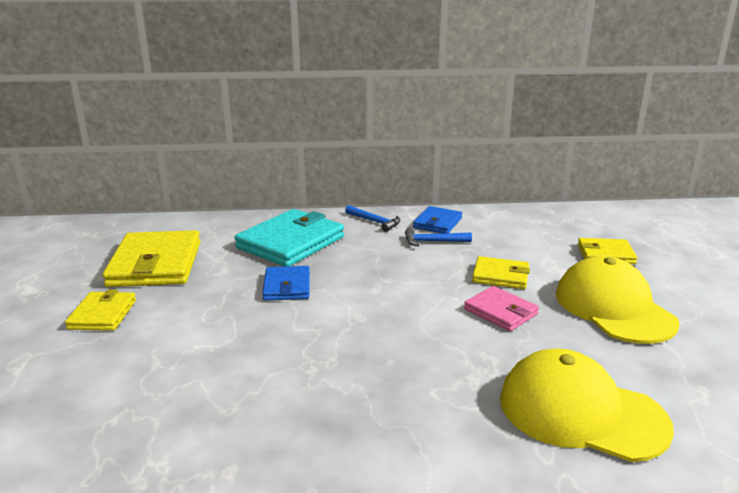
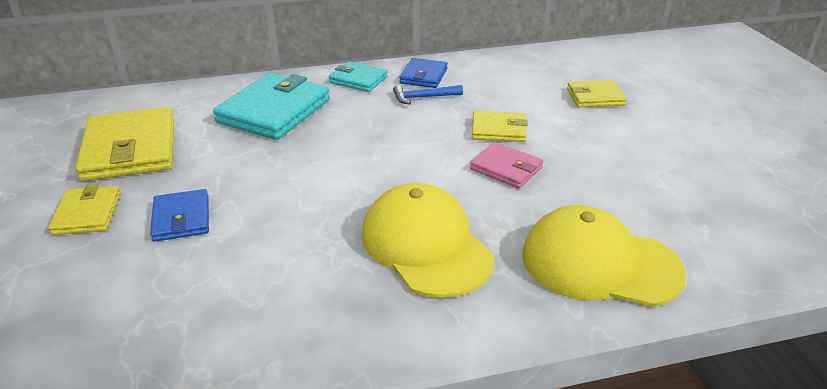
camera: 10 degrees left, 10 degrees up
blue wallet [262,266,310,301] -> blue wallet moved to [150,189,209,242]
blue hammer [345,205,400,232] -> turquoise wallet [329,62,388,92]
yellow cap [556,256,680,344] -> yellow cap moved to [362,183,494,298]

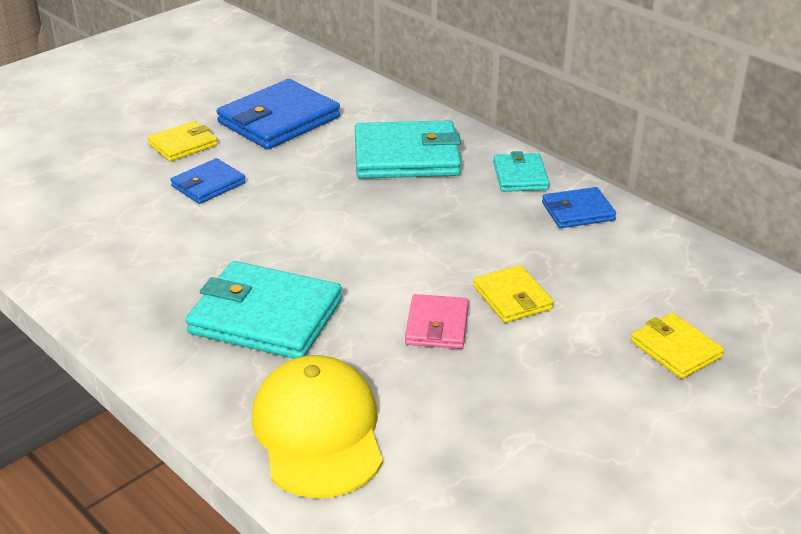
camera: 60 degrees right, 0 degrees up
yellow wallet [75,107,174,181] -> blue wallet [217,79,340,150]
yellow cap [362,183,494,298] -> turquoise wallet [185,261,342,359]
blue hammer [393,85,463,104] -> none

